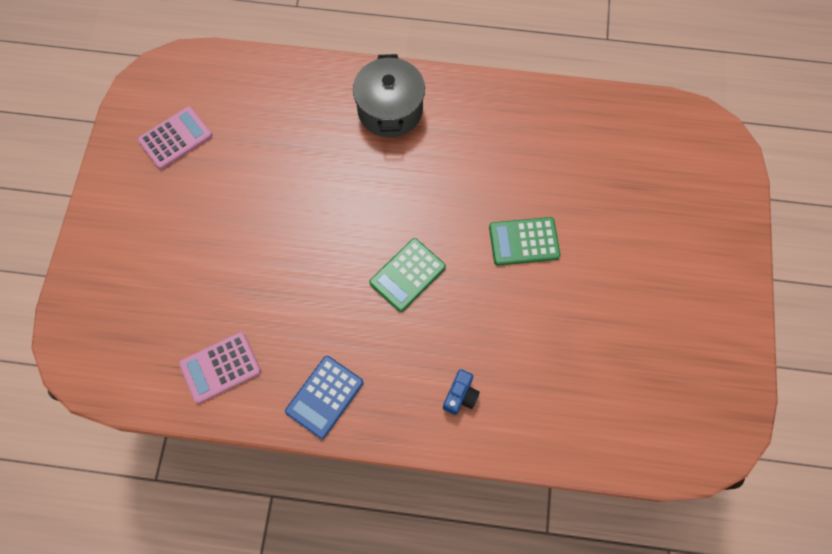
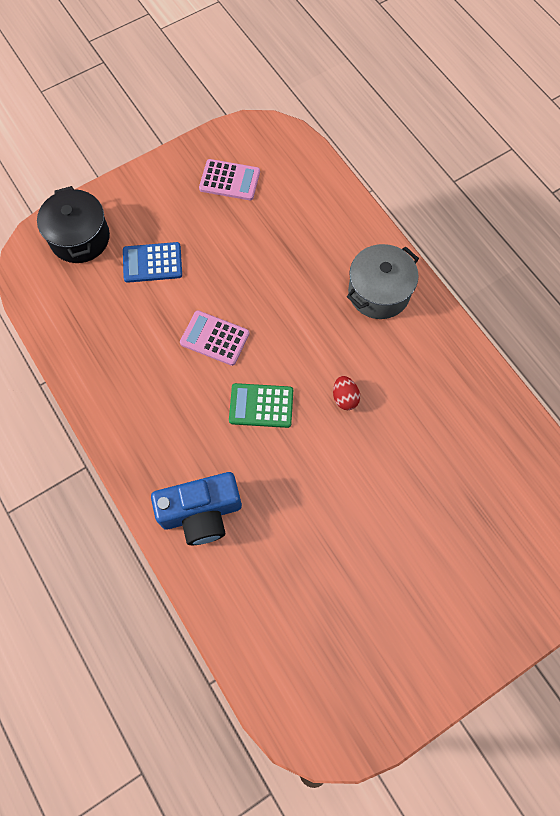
camera: 50 degrees right, 0 degrees up
pink calculator [179,332,261,403] -> pink calculator moved to [180,310,250,366]
blue calculator [285,356,364,439] -> blue calculator moved to [123,242,182,283]
blue camera [443,369,480,415] -> blue camera [151,472,242,545], size x2.16
green calculator [489,217,561,266] -> none
none -> black pot [37,186,110,263]
none -> red egg [333,376,360,410]

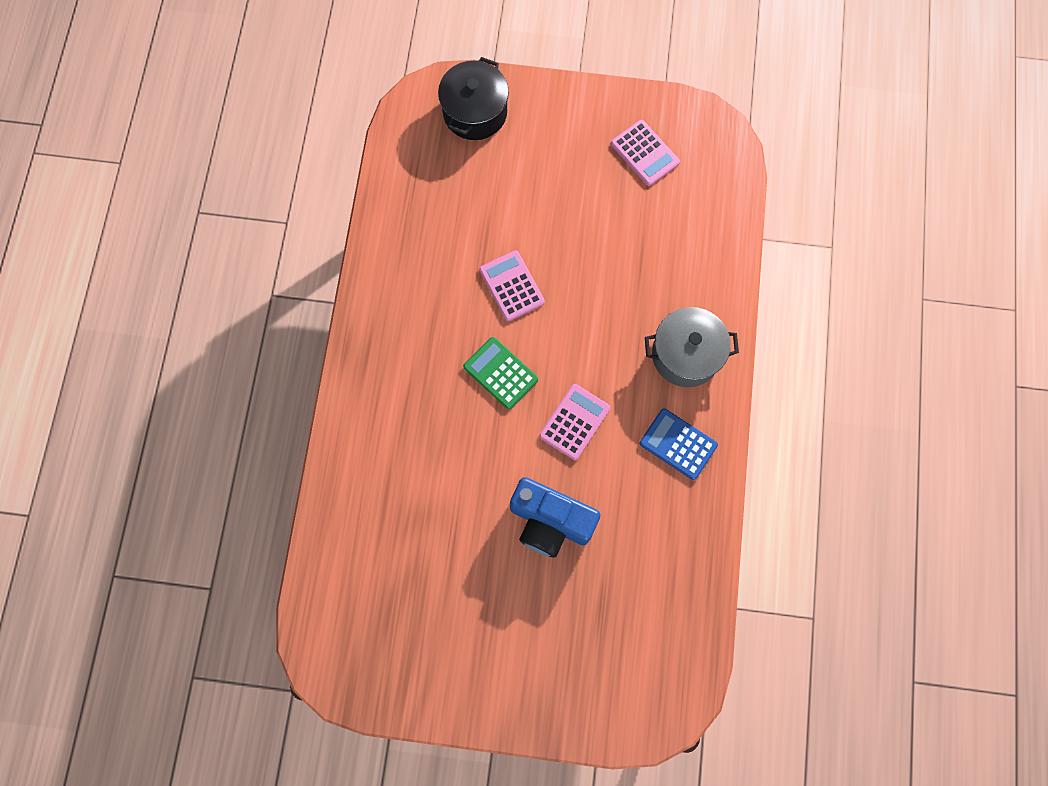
camera: 40 degrees right, 5 degrees up
blue calculator [123,242,182,283] -> blue calculator moved to [640,408,718,480]
blue camera [151,472,242,545] -> blue camera moved to [510,477,601,558]
red egg [333,376,360,410] -> pink calculator [539,384,610,460]

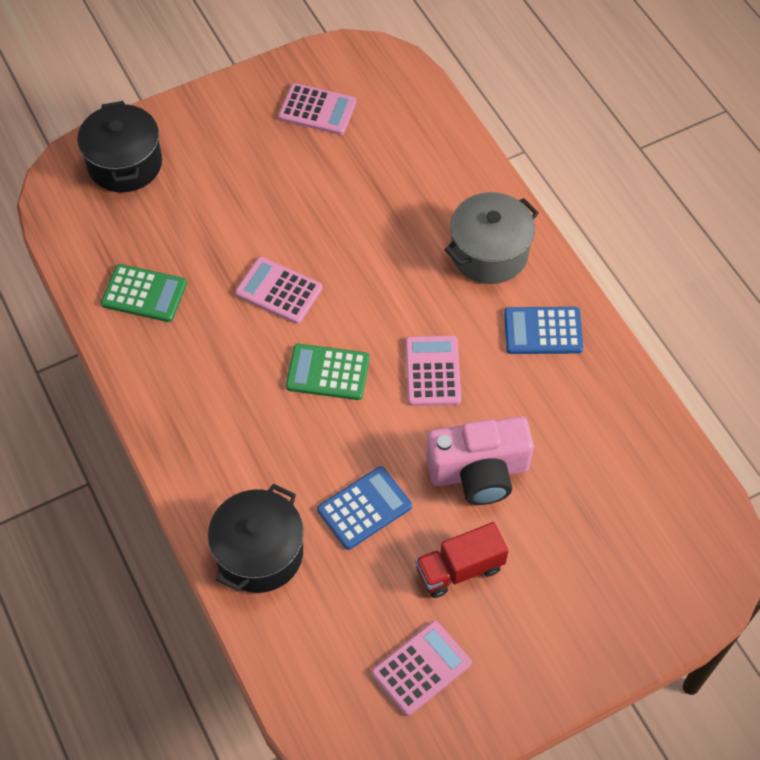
camera: 35 degrees left, 15 degrees down
blue camera [510,477,601,558] -> pink camera [426,416,534,505]
none -> green calculator [101,264,187,322]
none -> black pot [208,484,304,593]
none -> blue calculator [317,466,412,550]
none -> pink calculator [372,621,472,716]
none -> red truck [415,522,509,598]

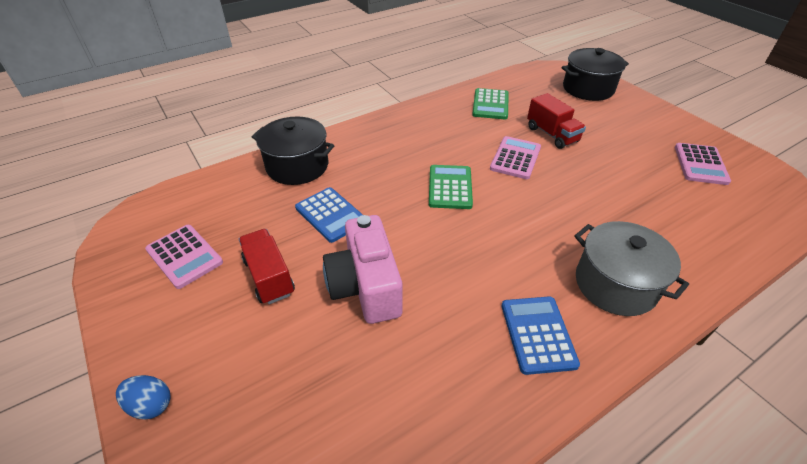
camera: 85 degrees right, 15 degrees down
pink calculator [405,336,461,406] -> none
none -> blue egg [116,375,171,420]
none -> red truck [527,93,586,149]

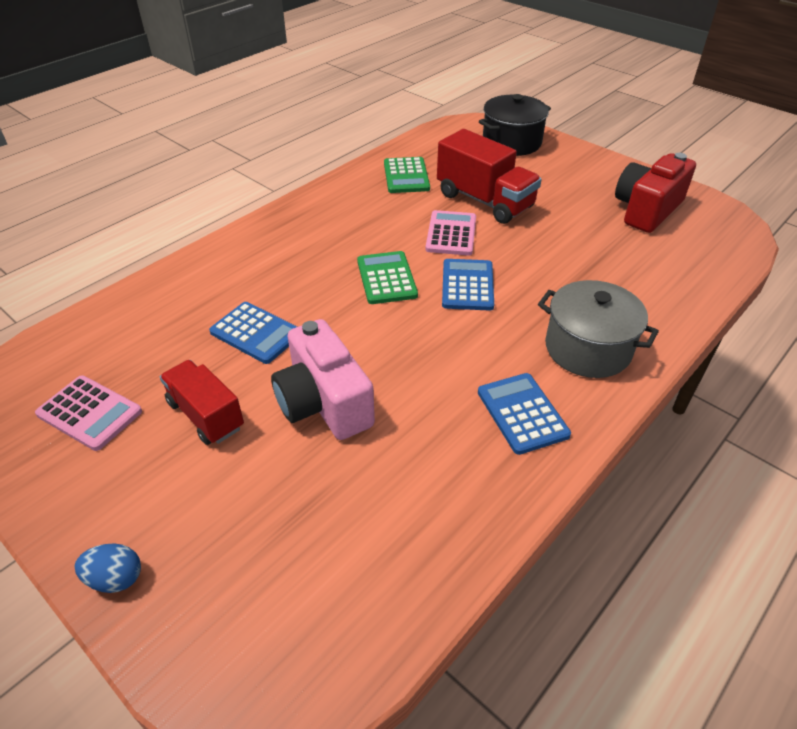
camera: 15 degrees left, 0 degrees up
black pot [252,117,335,185] -> none
red truck [527,93,586,149] -> red truck [437,129,542,224], size x1.53
pink calculator [675,143,731,185] -> red camera [615,153,696,233]
none -> blue calculator [442,259,494,311]

